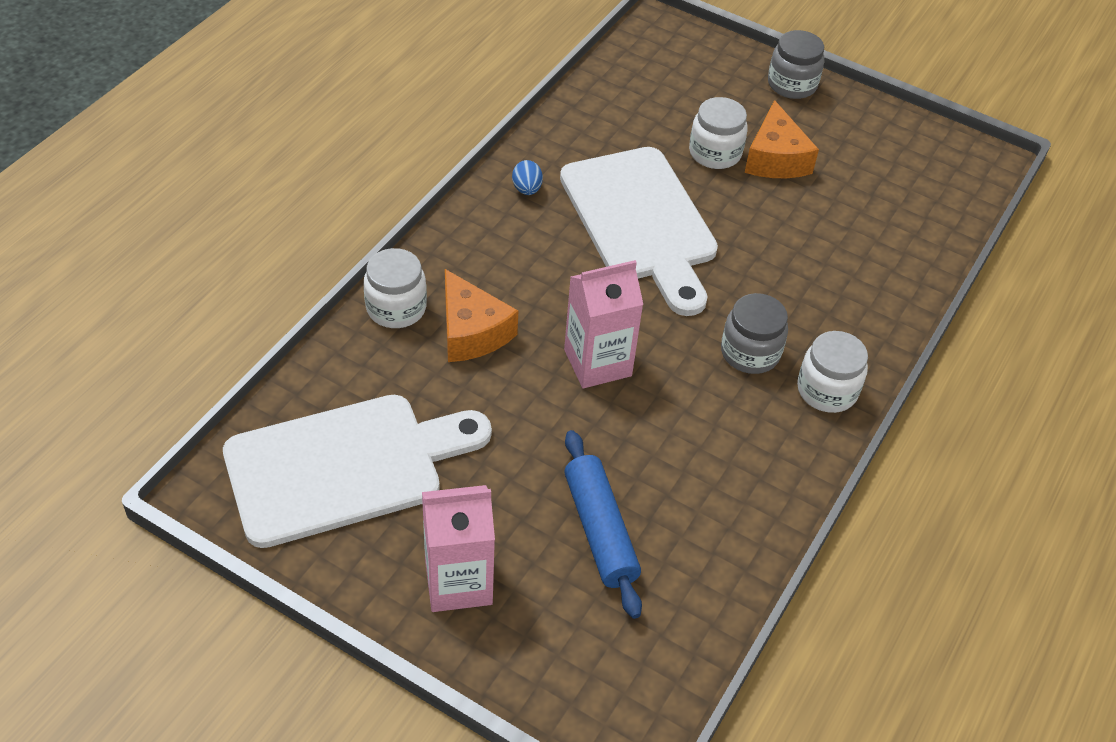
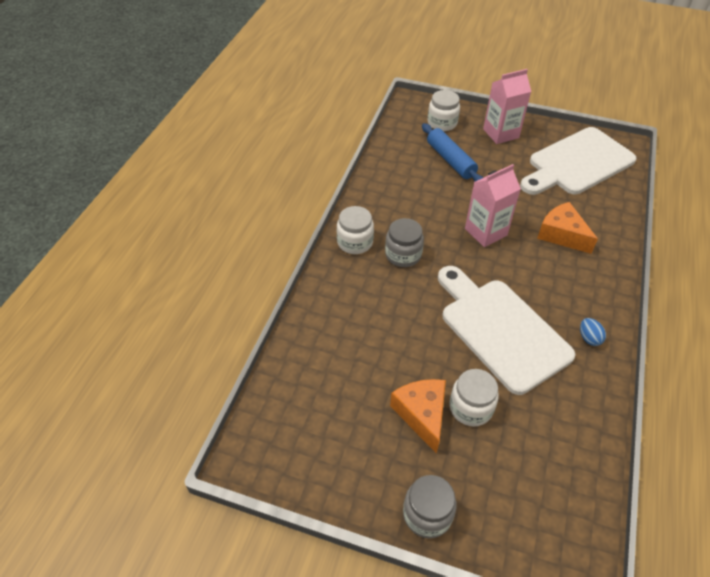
camera: 170 degrees right, 0 degrees up
white jar [364,248,427,328] -> white jar moved to [428,90,460,131]

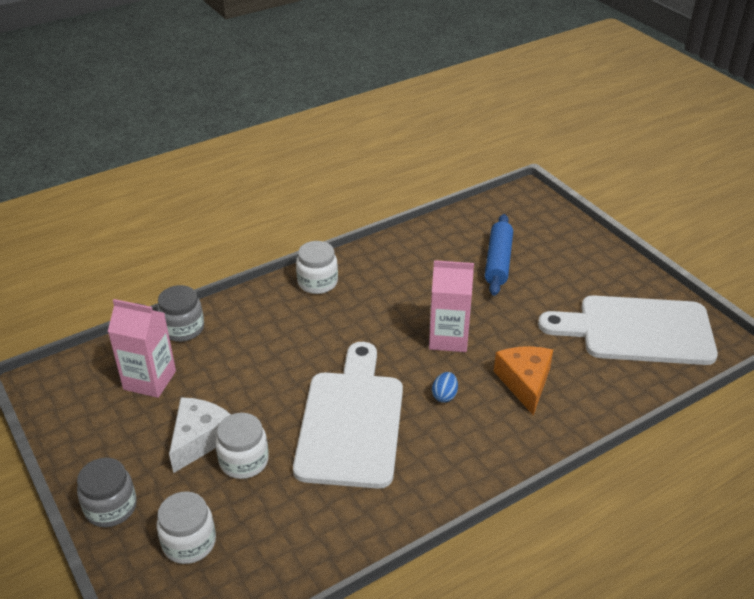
camera: 40 degrees right, 10 degrees down
grey jar [385,218,424,267] -> grey jar moved to [157,285,204,342]
orange cheese [390,379,446,454] -> white cheese [169,397,231,473]
white jar [428,90,460,131] -> white jar moved to [157,491,216,564]
pink carton [483,69,531,144] -> pink carton moved to [108,299,176,398]
blue egg [580,318,606,346] -> blue egg moved to [432,372,458,403]

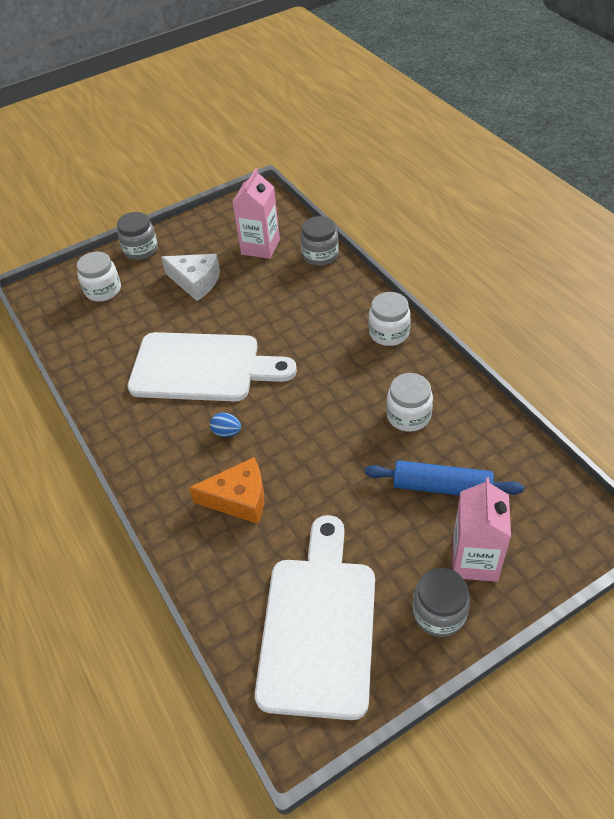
camera: 95 degrees right, 10 degrees up
white jar [215,413,269,479] -> white jar moved to [386,373,433,432]
pink carton [429,260,474,352] -> pink carton moved to [453,477,511,582]
none -> grey jar [413,568,470,637]

